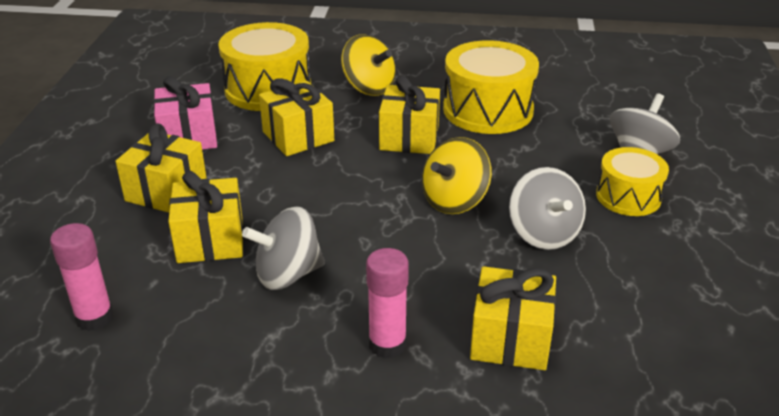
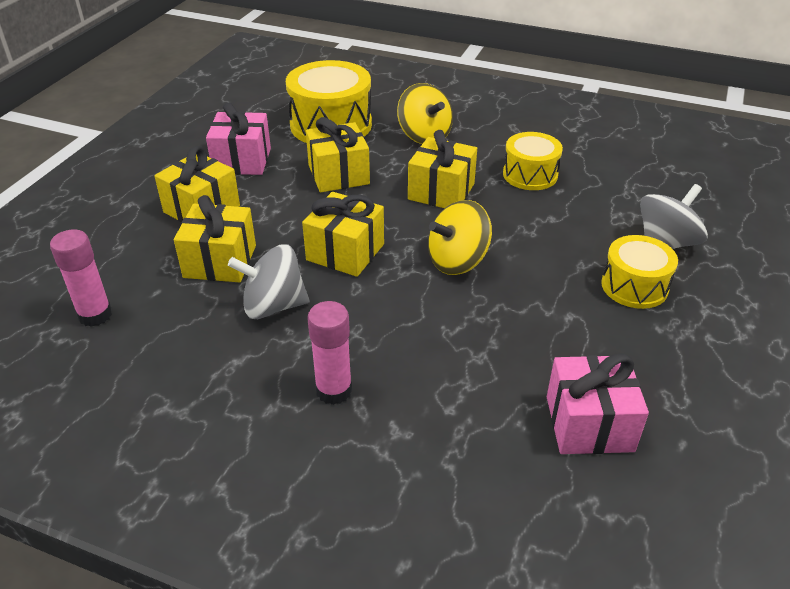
camera: 15 degrees right, 5 degrees up
yellow drum [443,40,539,134] -> yellow drum [503,132,563,190], size x0.61
yellow gift [470,266,556,370] -> yellow gift moved to [302,192,384,277]
grey spinning top [509,167,586,250] -> none
none -> pink gift [547,353,649,454]

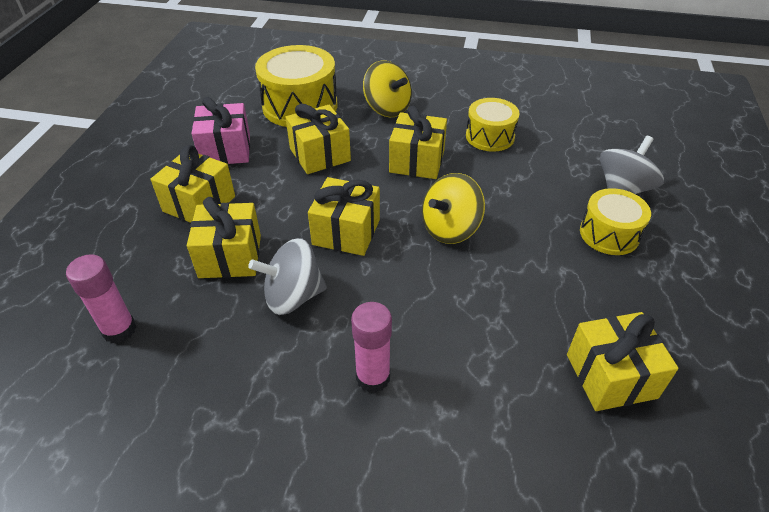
camera: 10 degrees left, 5 degrees up
pink gift [547,353,649,454] -> yellow gift [567,312,679,411]

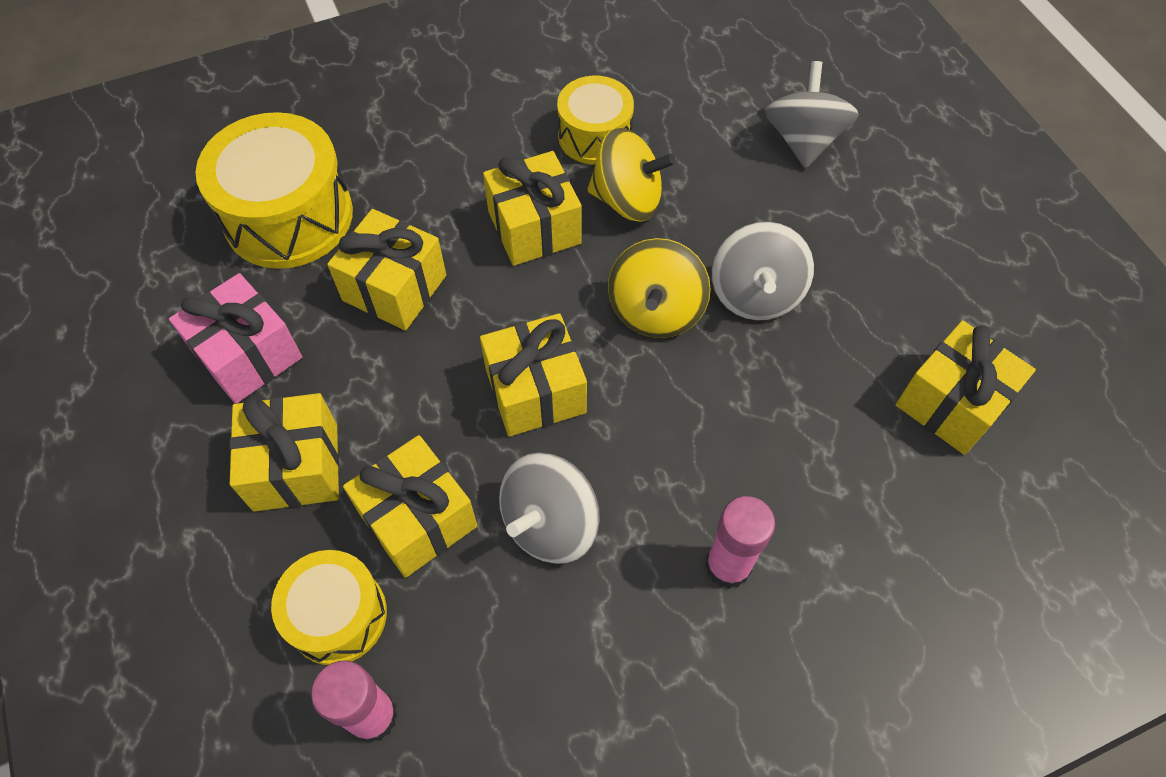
camera: 35 degrees left, 15 degrees up
yellow spinning top [363,61,412,117] -> yellow spinning top moved to [587,128,676,222]
yellow drum [580,188,651,255] -> yellow drum moved to [271,550,387,665]
none -> grey spinning top [712,222,814,320]

